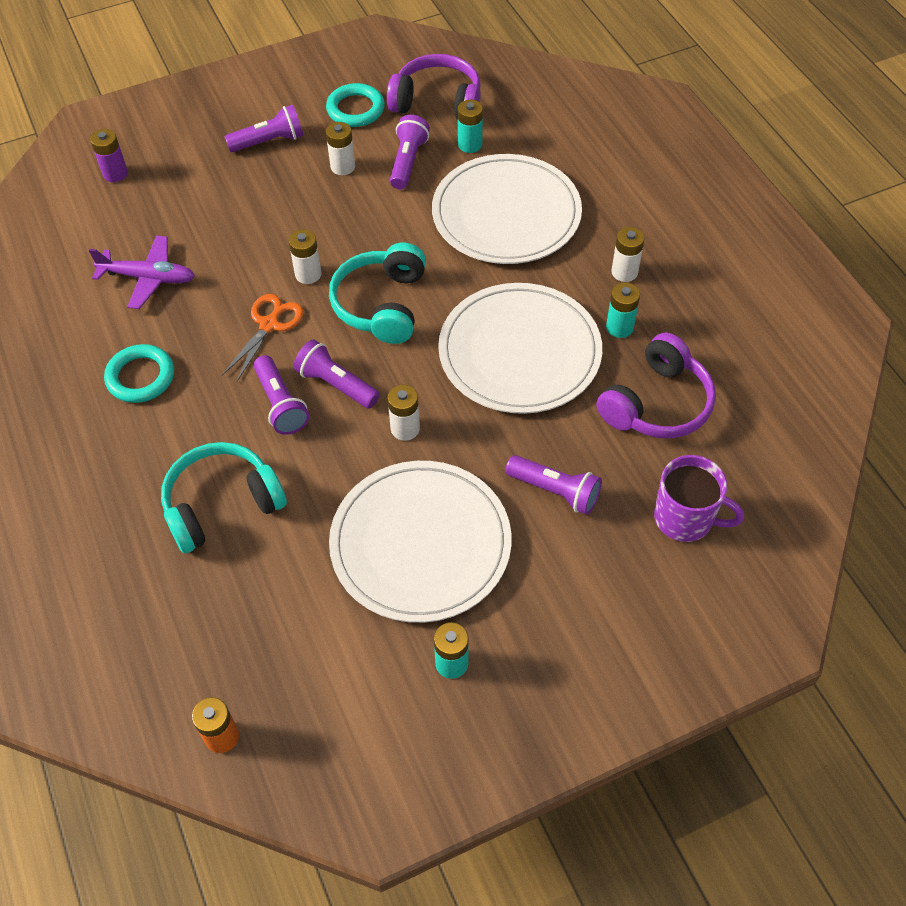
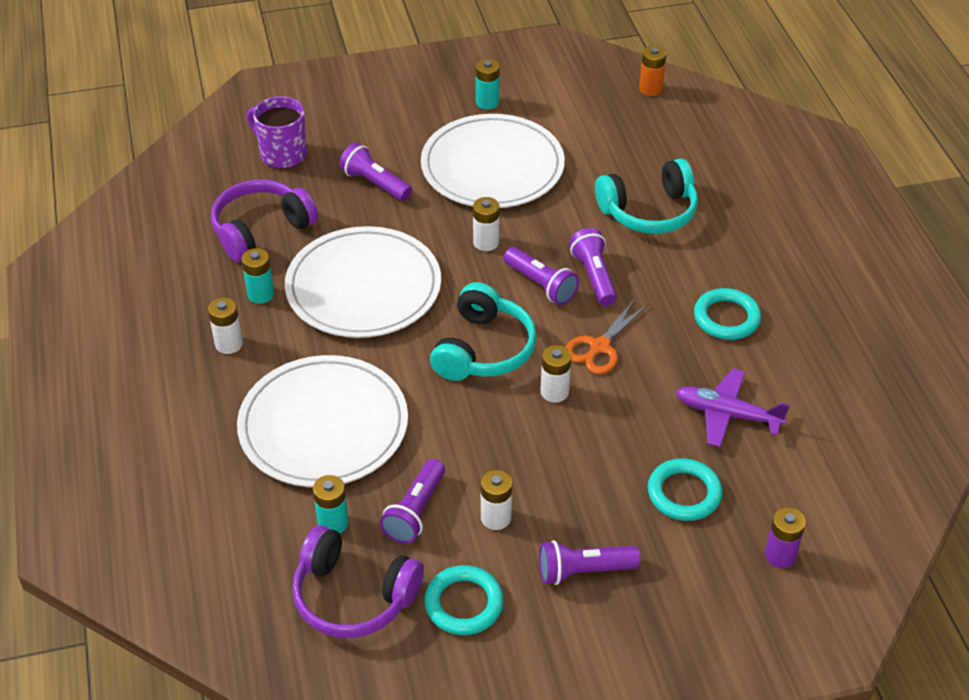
camera: 170 degrees left, 10 degrees down
none -> turquoise ring [648,458,723,521]

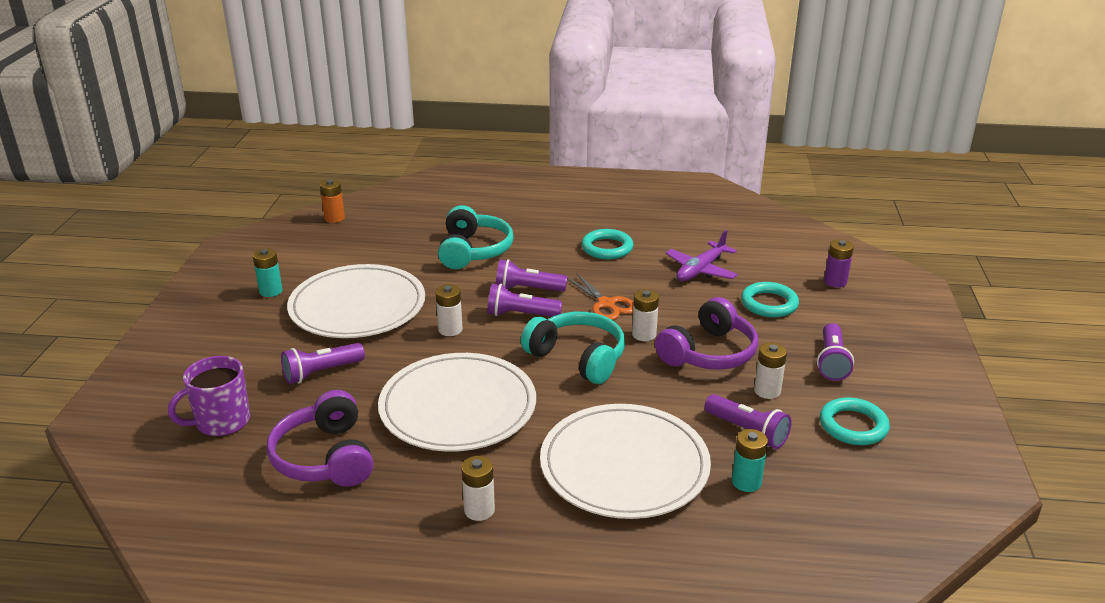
camera: 70 degrees left, 15 degrees down
turquoise battery [241,248,274,304] -> none
purple headphones [292,525,424,638] -> purple headphones moved to [655,297,758,370]
purple flashlight [504,247,579,305] -> purple flashlight turned 150 degrees counterclockwise [487,284,562,317]

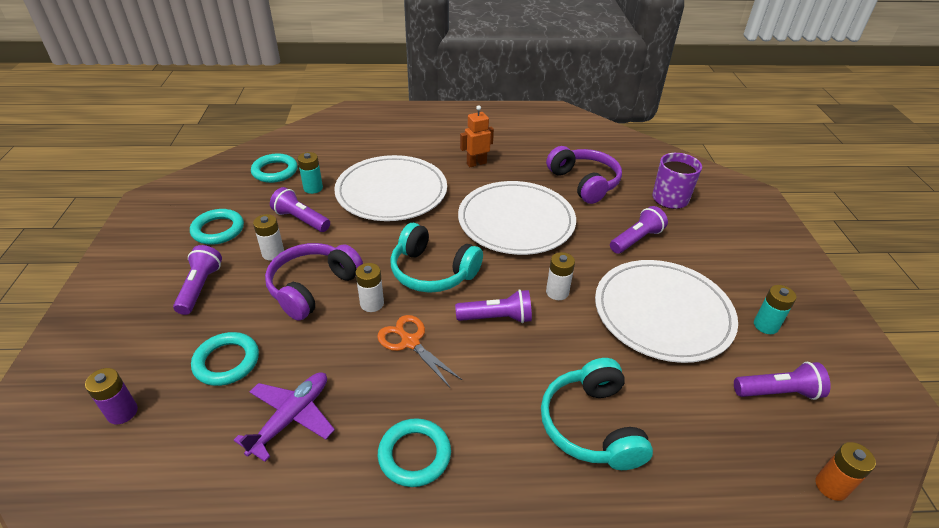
camera: 170 degrees right, 10 degrees up
white battery [461,456,495,521] -> orange robot [460,105,494,167]
purple flashlight [496,259,567,292] -> purple flashlight moved to [734,362,831,400]
none -> turquoise ring [251,153,298,183]

